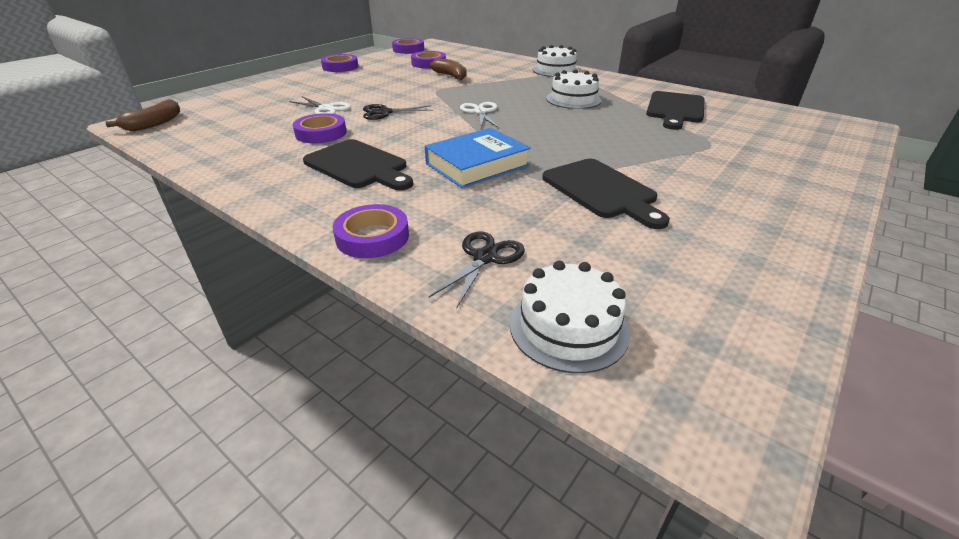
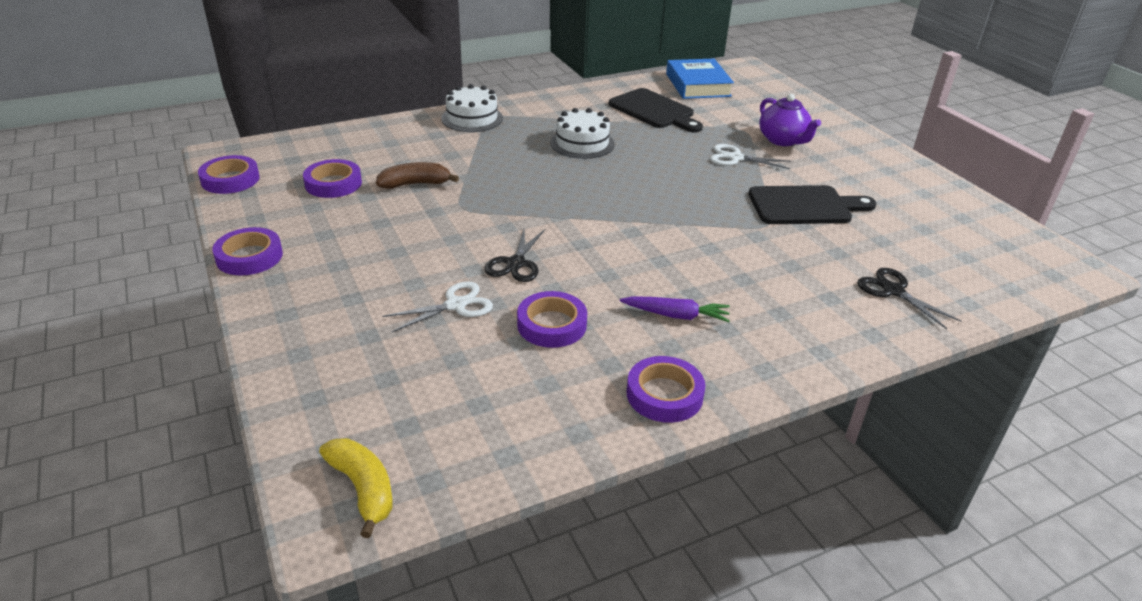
camera: 65 degrees left, 0 degrees up
brown banana [105,99,180,131] -> yellow banana [319,438,392,538]
black cutting board [303,139,413,190] -> purple carrot [620,296,730,322]
purple tape [333,204,409,258] -> purple tape moved to [627,356,706,423]
blue book [425,128,531,188] -> blue book moved to [666,59,734,99]
white scissors [460,102,499,128] -> white scissors moved to [710,144,791,169]
white cake [510,261,630,373] -> none
none -> purple teapot [759,94,821,146]

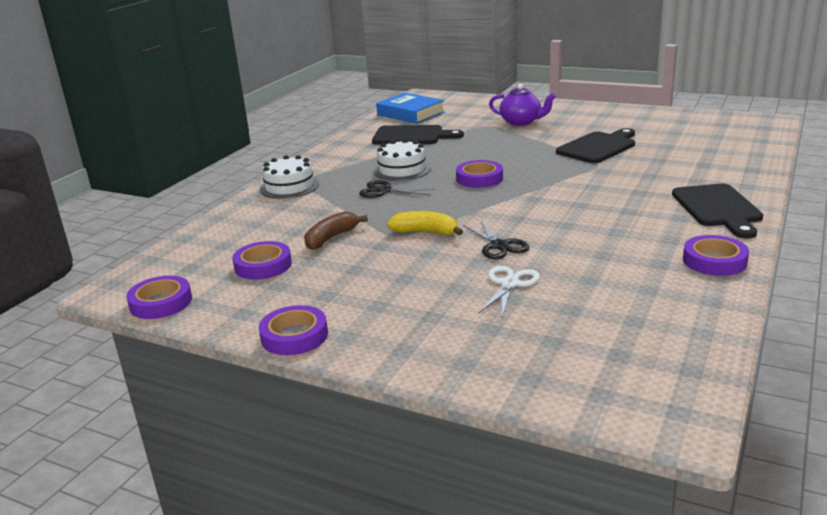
camera: 35 degrees left, 10 degrees down
yellow banana [319,438,392,538] -> yellow banana moved to [387,211,463,235]
purple tape [517,291,587,348] -> purple tape moved to [456,160,503,188]
purple carrot [620,296,730,322] -> none
white scissors [710,144,791,169] -> none
black scissors [857,268,961,329] -> black scissors moved to [359,180,435,198]
none -> black cutting board [672,183,763,238]

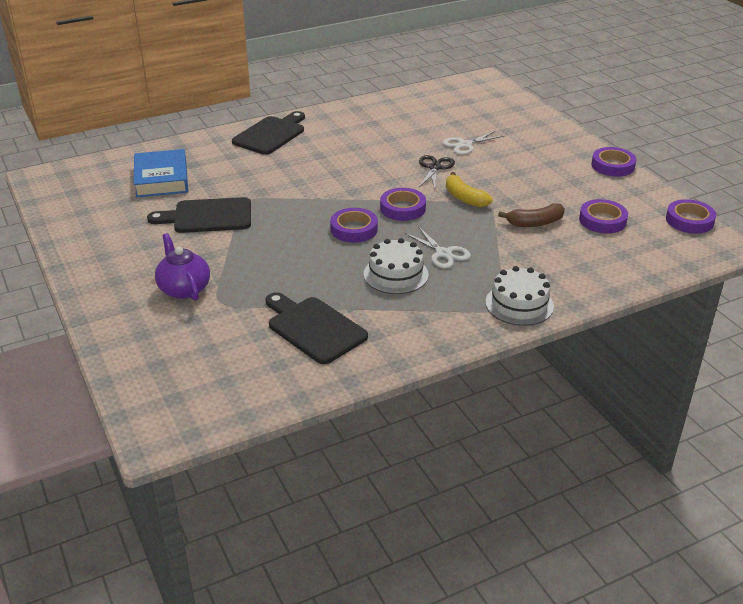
camera: 145 degrees left, 10 degrees up
black scissors [359,180,435,198] -> white scissors [405,226,471,269]
blue book [376,93,445,124] -> blue book moved to [134,149,188,197]
purple tape [683,235,749,276] -> purple tape moved to [380,188,426,221]

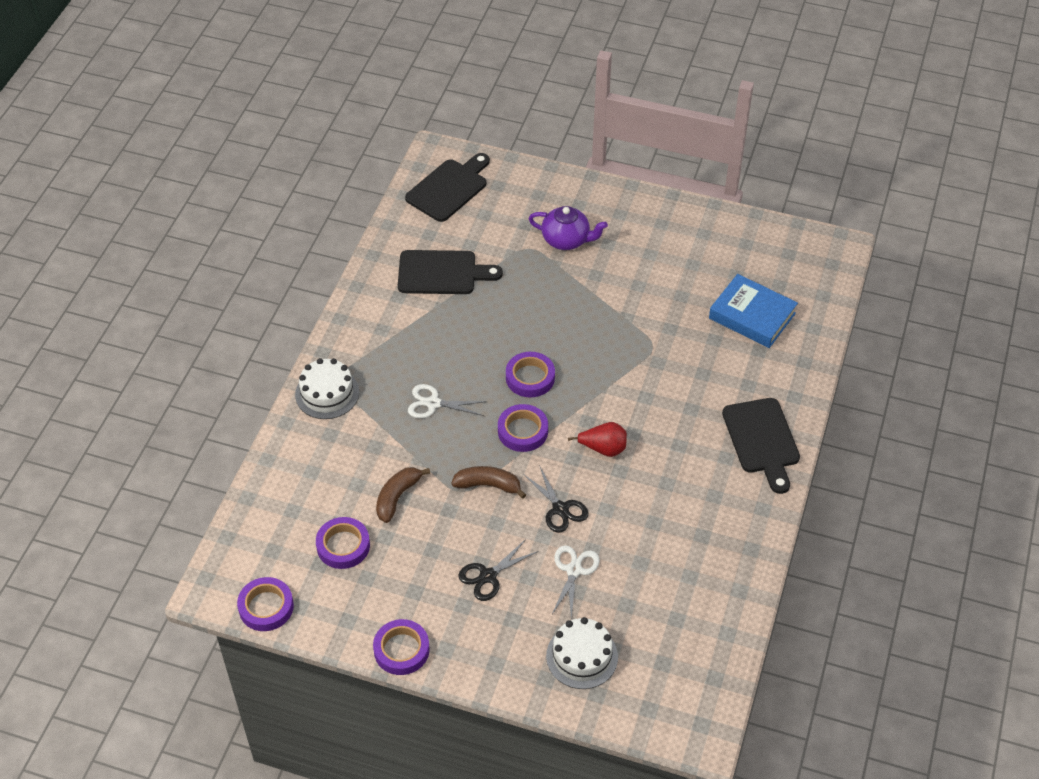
camera: 135 degrees right, 15 degrees up
black cutting board [147,197,251,233] -> black cutting board moved to [405,153,490,222]
white cake [363,238,428,294] -> white cake moved to [546,617,618,689]
yellow banana [446,172,493,207] -> brown banana [451,466,526,499]
none -> black scissors [458,539,539,601]
none -> red pear [568,422,627,457]

